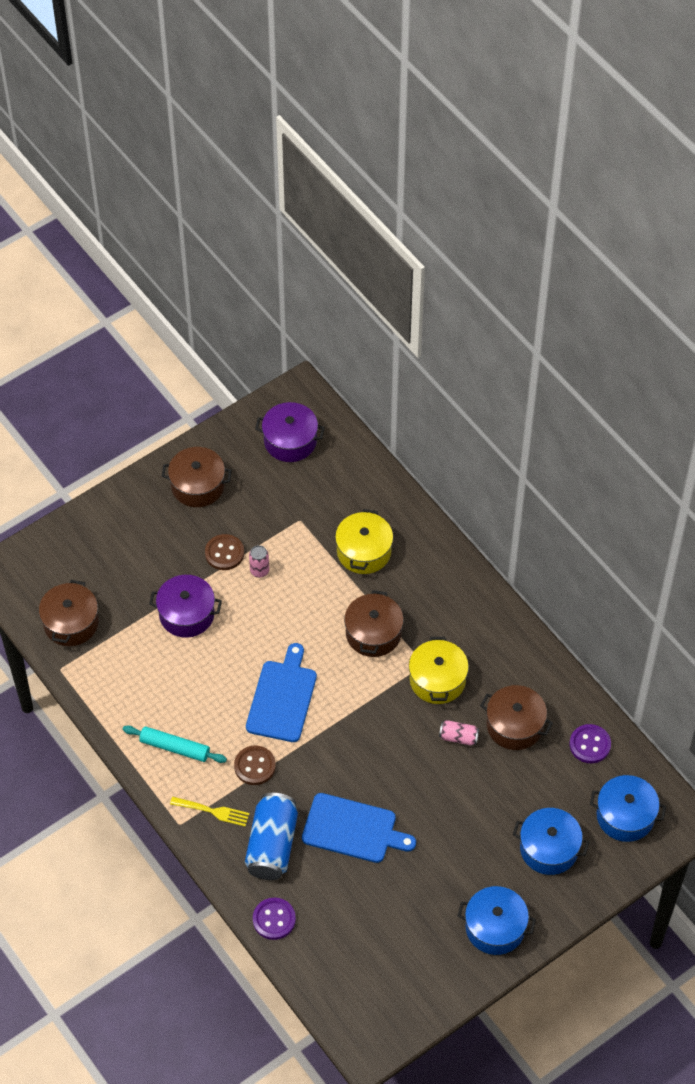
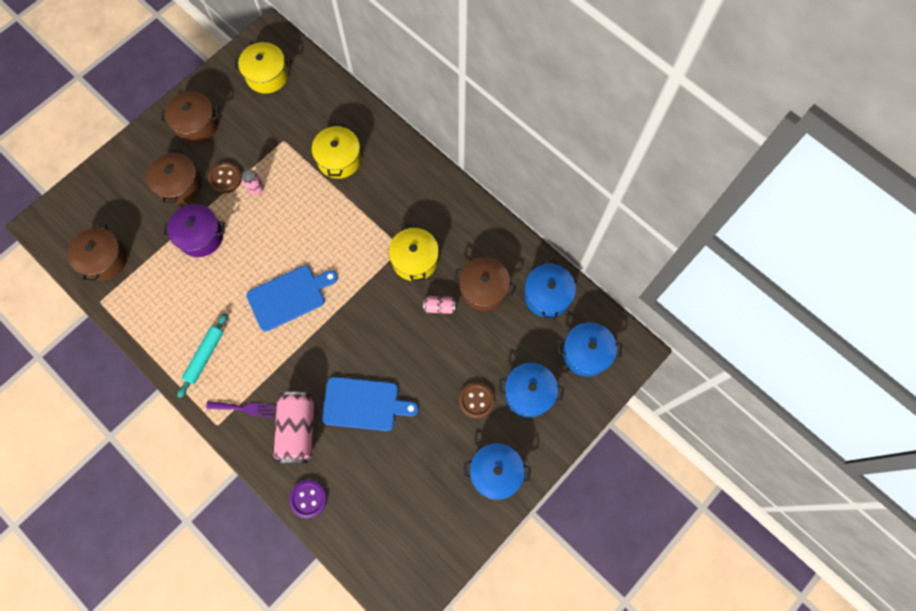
camera: 10 degrees left, 15 degrees up
turquoise rolling pin [123,725,227,763] -> turquoise rolling pin turned 75 degrees counterclockwise [177,313,227,398]
yellow fork [170,797,250,826] -> purple fork [206,401,275,417]
brown button [234,746,276,785] -> brown button moved to [459,383,494,419]
blue can [245,793,298,880] -> pink can [274,392,314,465]
blue cutting board [246,643,317,742] -> blue cutting board turned 60 degrees clockwise [246,266,338,331]
purple pot [255,402,325,462] -> yellow pot [234,42,291,94]
brown pot [344,590,404,657] -> brown pot moved to [146,150,202,205]
purple button [570,724,611,763] -> blue pot [524,260,576,319]

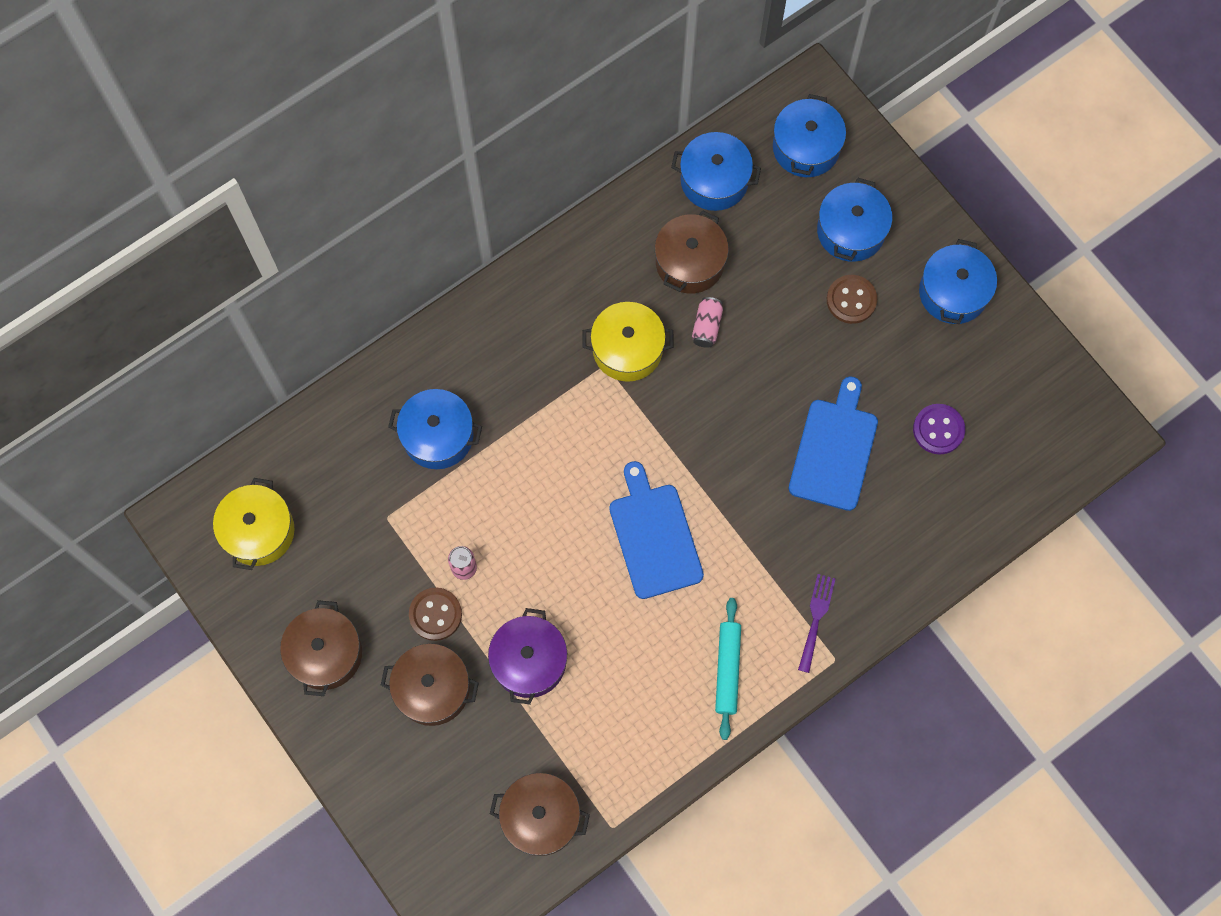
camera: 80 degrees left, 0 degrees up
turquoise rolling pin [177,313,227,398] -> turquoise rolling pin turned 60 degrees clockwise [715,598,741,740]
pink can [274,392,314,465] -> none
purple button [289,480,327,518] -> purple button moved to [913,404,965,455]
yellow pot [312,124,361,179] -> blue pot [388,389,482,469]

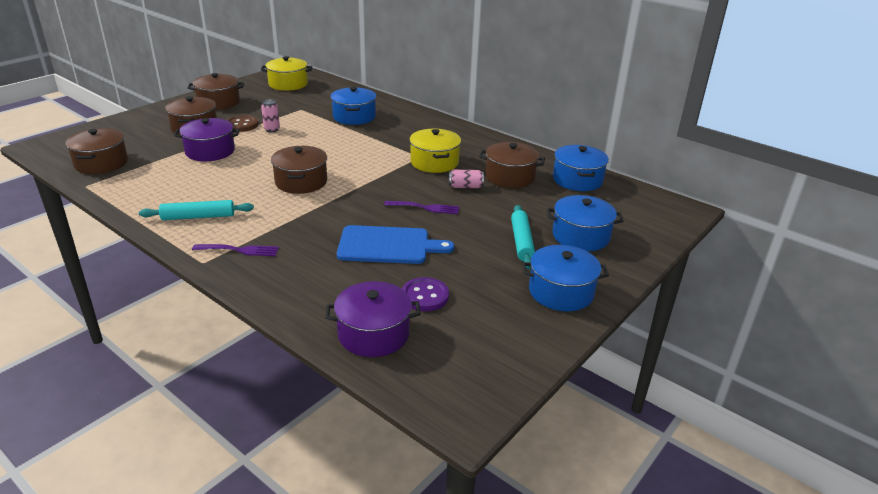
camera: 75 degrees right, 40 degrees down
blue cutting board [609,461,704,599] -> brown pot [271,146,327,194]
blue pot [773,94,846,177] -> none
brown button [827,275,877,324] -> turquoise rolling pin [511,205,535,269]
none -> purple pot [325,281,421,357]
none -> purple fork [384,201,459,214]

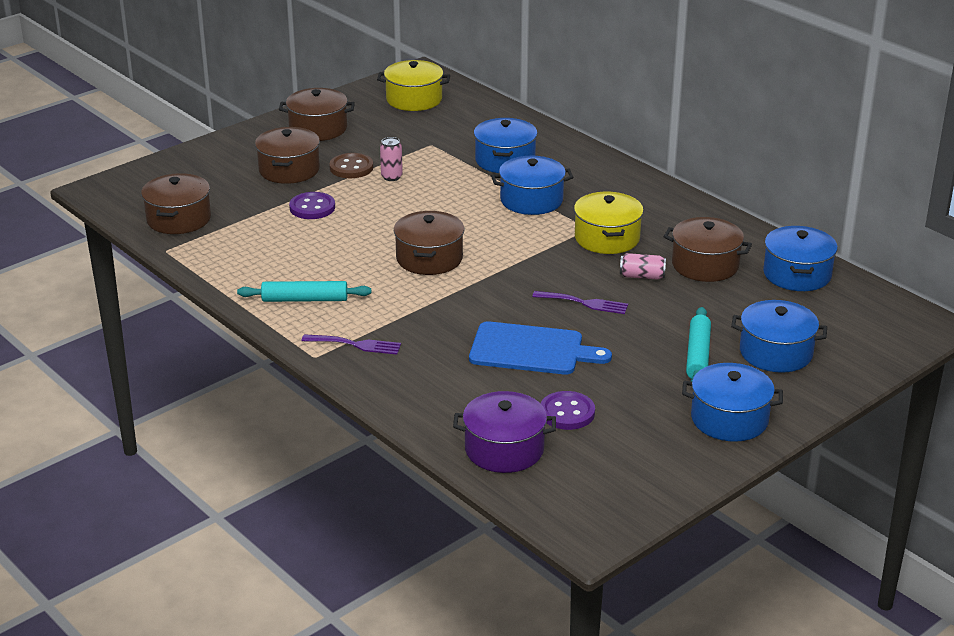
camera: 10 degrees right, 0 degrees up
purple pot [174,118,240,161] -> purple button [289,192,335,219]
none -> blue pot [491,156,573,215]

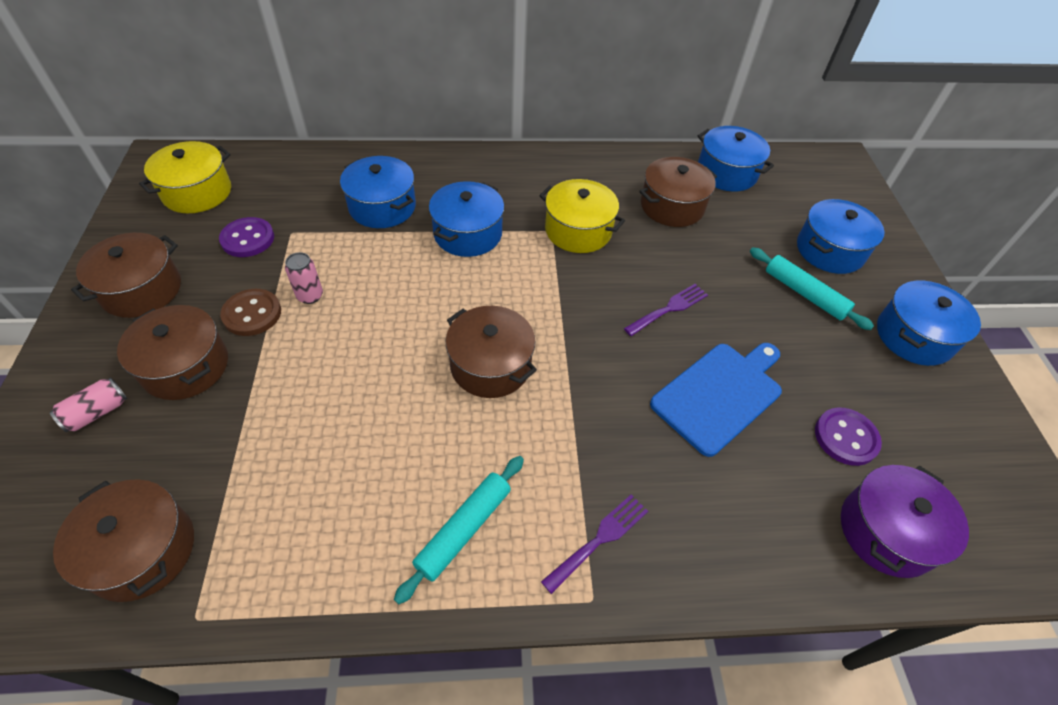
camera: 55 degrees left, 20 degrees up
purple button [289,192,335,219] -> purple button moved to [219,217,274,257]
pink can [620,253,666,280] -> pink can moved to [50,377,127,432]

